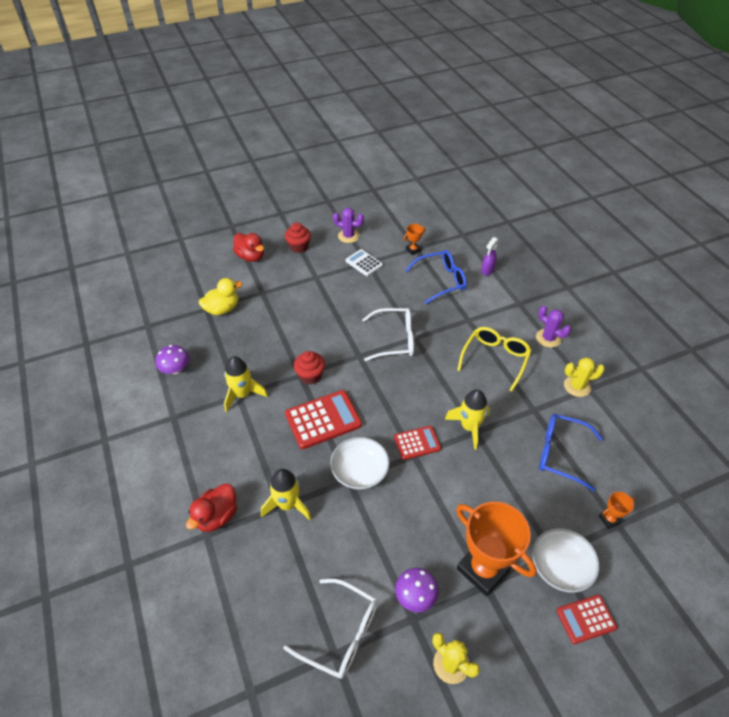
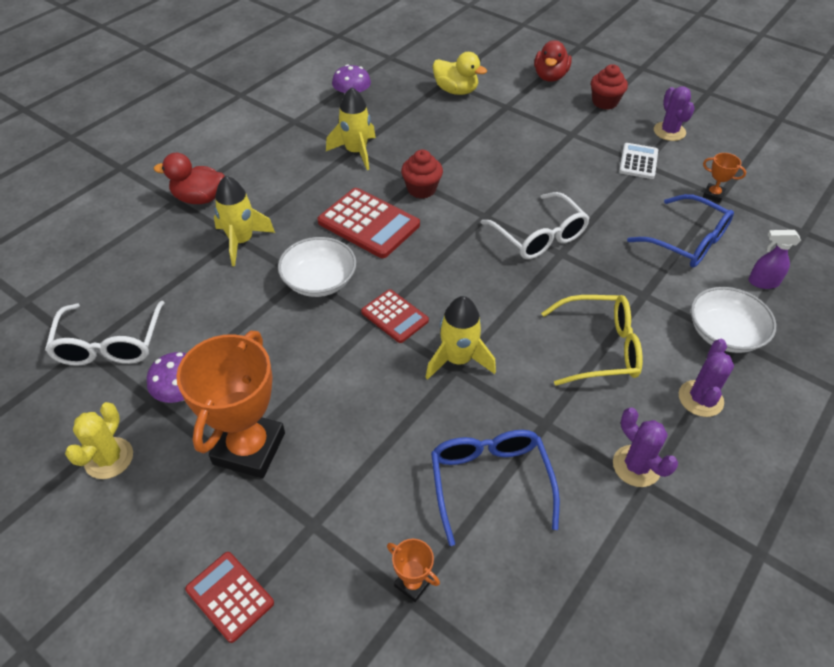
camera: 60 degrees right, 0 degrees up
white bowl [532,528,599,593] -> white bowl moved to [691,287,776,353]
yellow cactus [564,357,605,397] -> purple cactus [613,408,678,487]

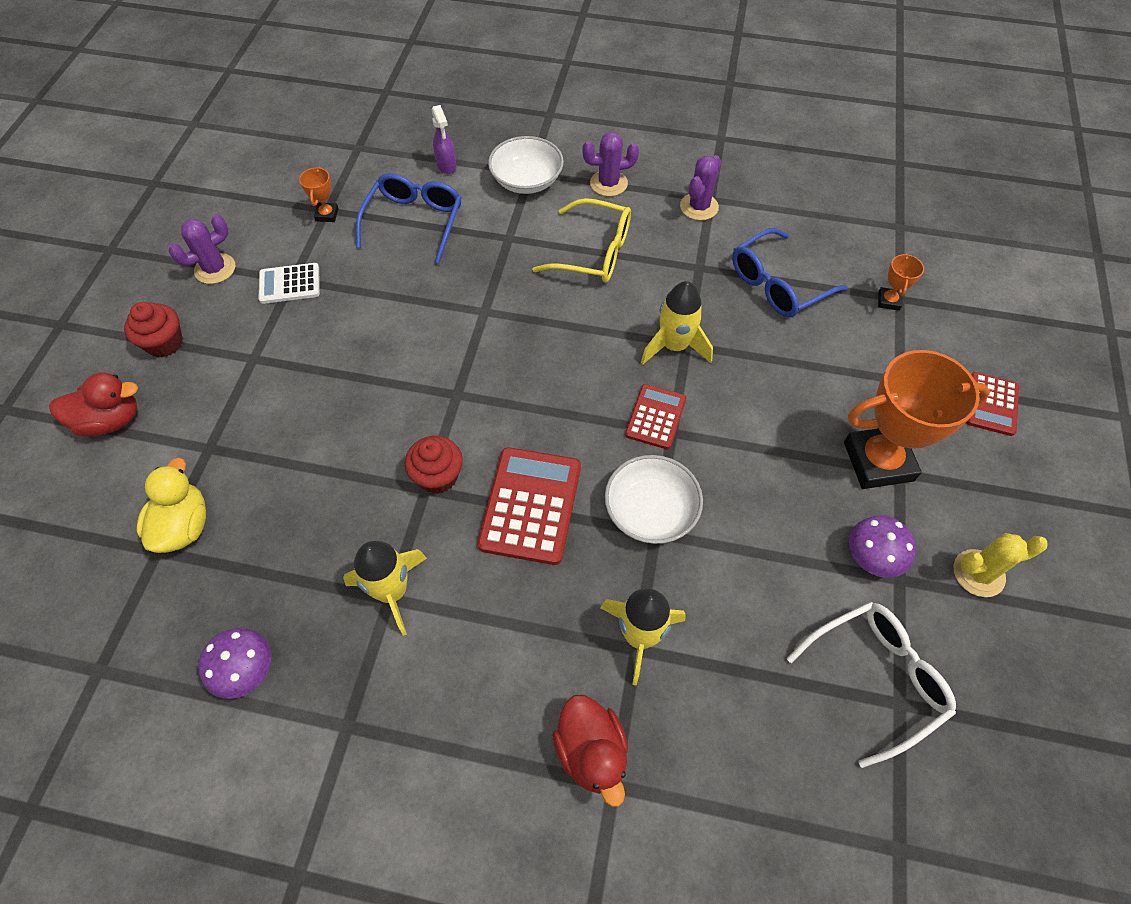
camera: 115 degrees left, 10 degrees up
white glasses [480,192,590,259] -> none
yellow glasses [541,295,643,386] -> yellow glasses turned 135 degrees clockwise [532,198,631,283]

